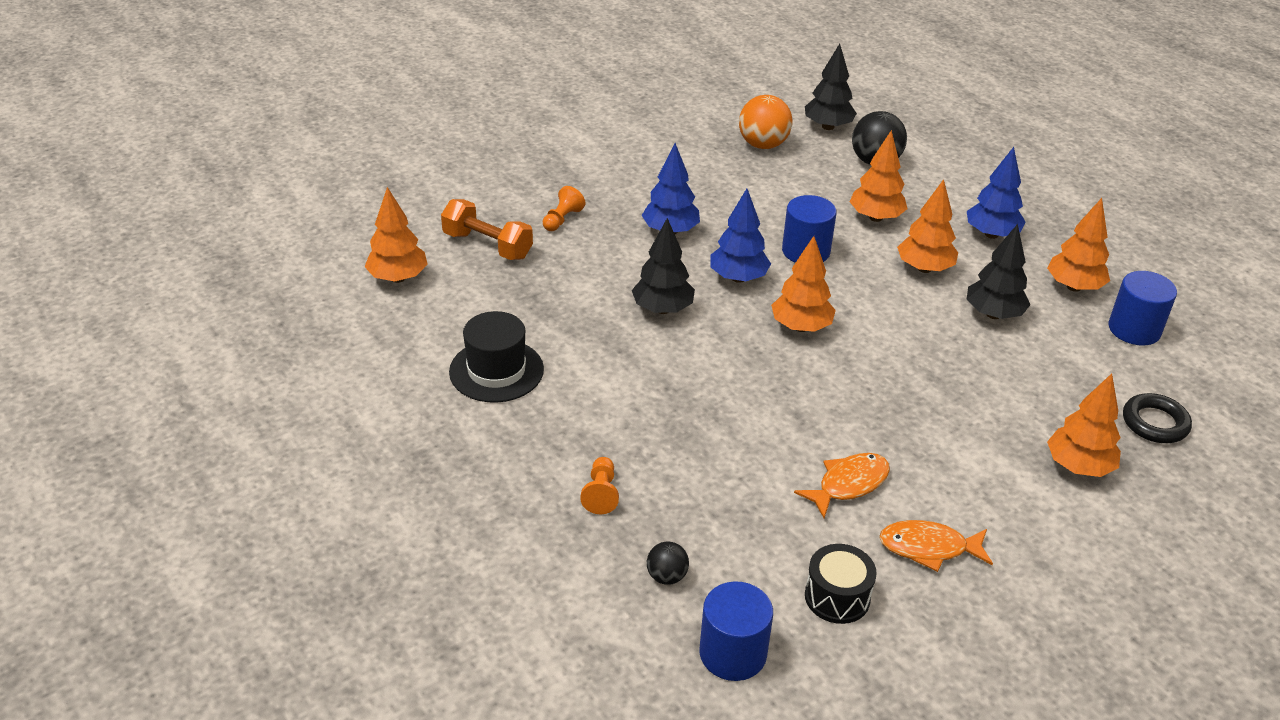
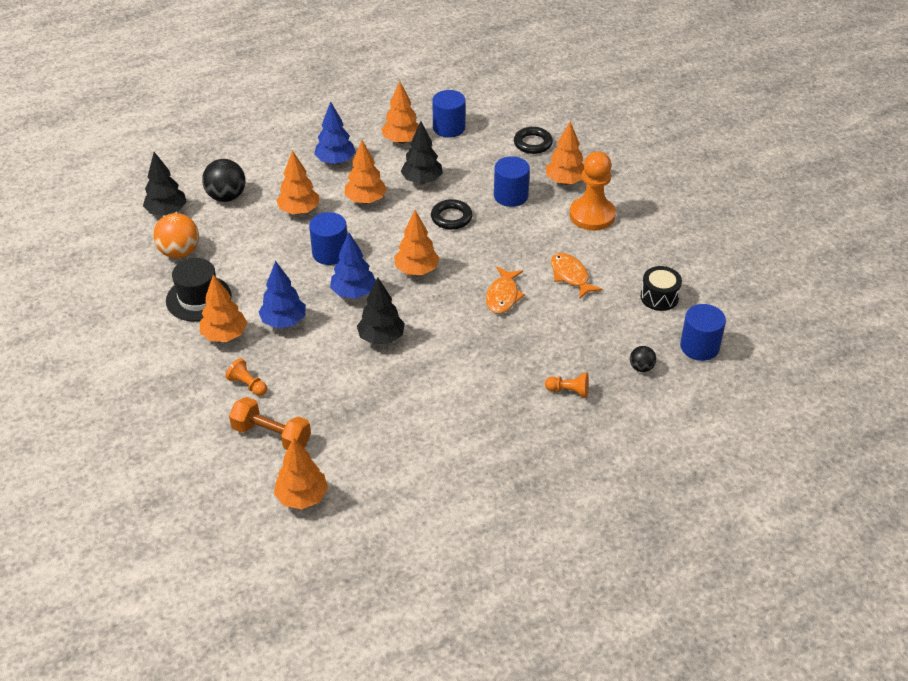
camera: 80 degrees left, 5 degrees up
orange dumbbell [441,199,533,260] -> orange dumbbell turned 75 degrees clockwise [229,397,311,450]
black hat [449,311,544,402] -> black hat moved to [166,258,232,321]
orange fish [879,520,993,572] -> orange fish moved to [486,267,525,314]
none -> orange tree [200,274,247,342]
none -> black ring [431,199,473,230]
none -> blue cylinder [494,156,530,207]
none -> orange pawn [569,151,616,231]

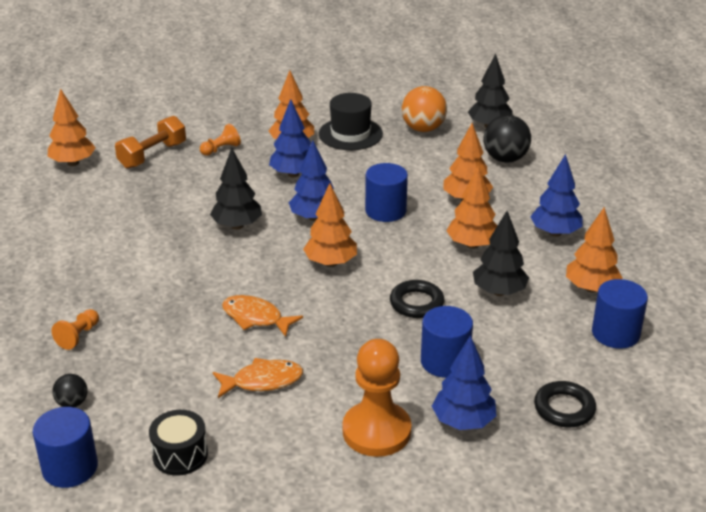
camera: 105 degrees right, 10 degrees down
orange tree [546,121,584,185] -> blue tree [432,335,496,430]

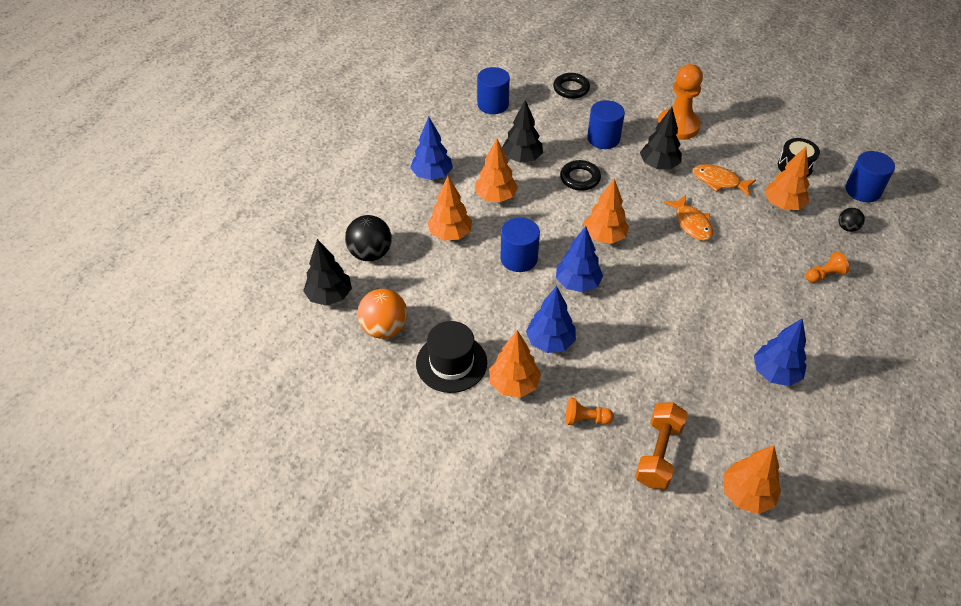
camera: 140 degrees left, 15 degrees up
orange dumbbell [115,116,186,169] -> orange dumbbell turned 60 degrees counterclockwise [635,403,688,489]
black tree [210,148,262,229] -> black tree moved to [640,107,682,169]
blue tree [432,335,496,430] -> blue tree moved to [754,318,807,386]
orange tree [566,207,623,293] -> orange tree moved to [764,147,810,210]

